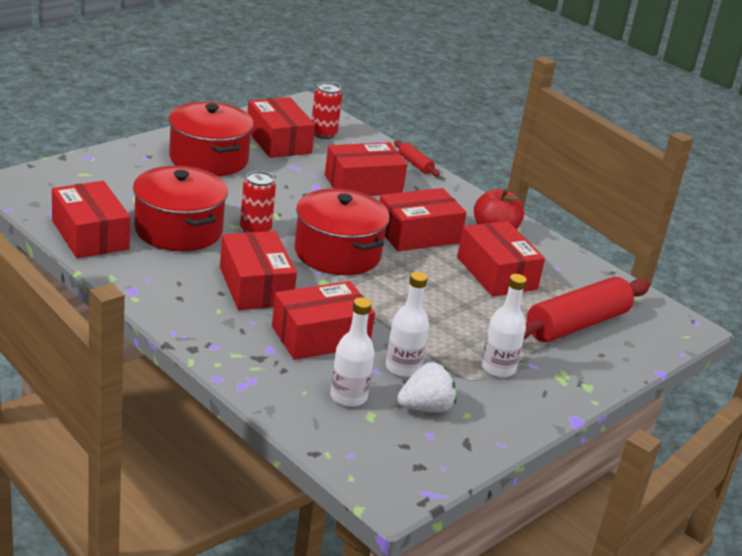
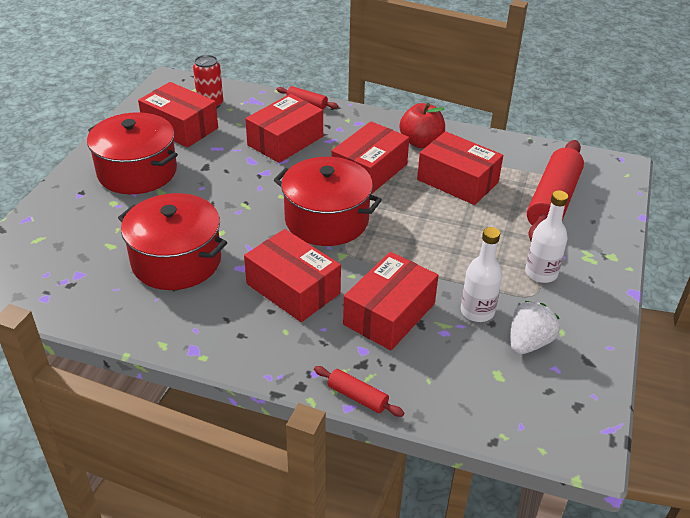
camera: 25 degrees left, 10 degrees up
red box [52,181,130,258] -> none
red can [240,171,276,233] -> none
white bottle [330,298,375,407] -> none
none -> red rolling pin [314,366,404,417]

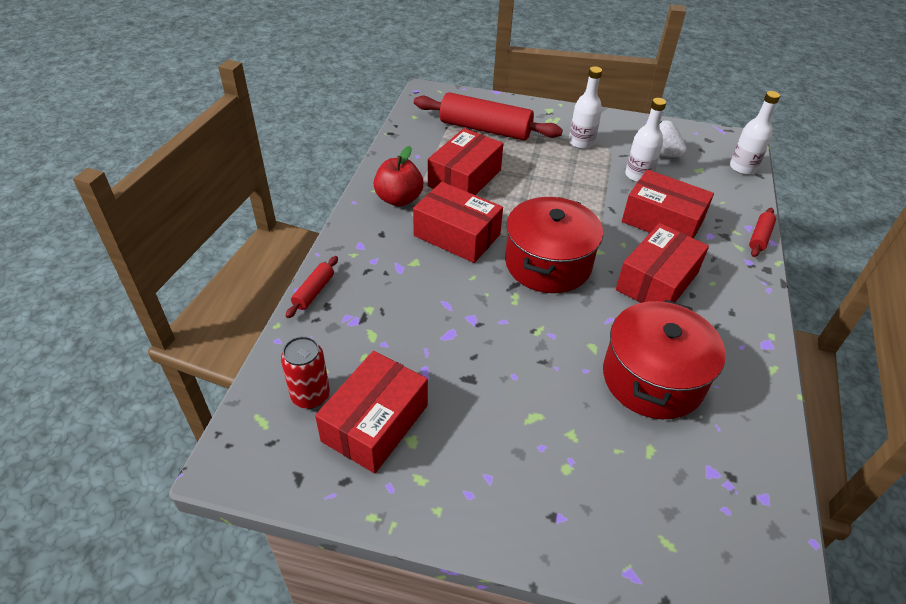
camera: 95 degrees left, 5 degrees up
red pot [87,112,178,194] -> none
red box [245,94,323,163] -> none
none -> white bottle [730,91,780,175]

